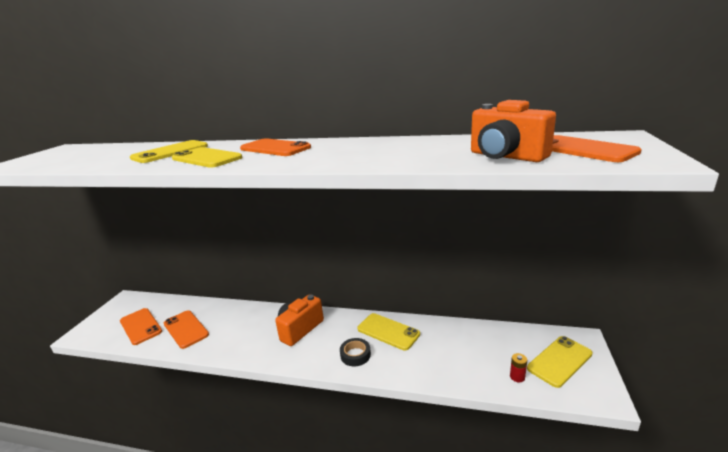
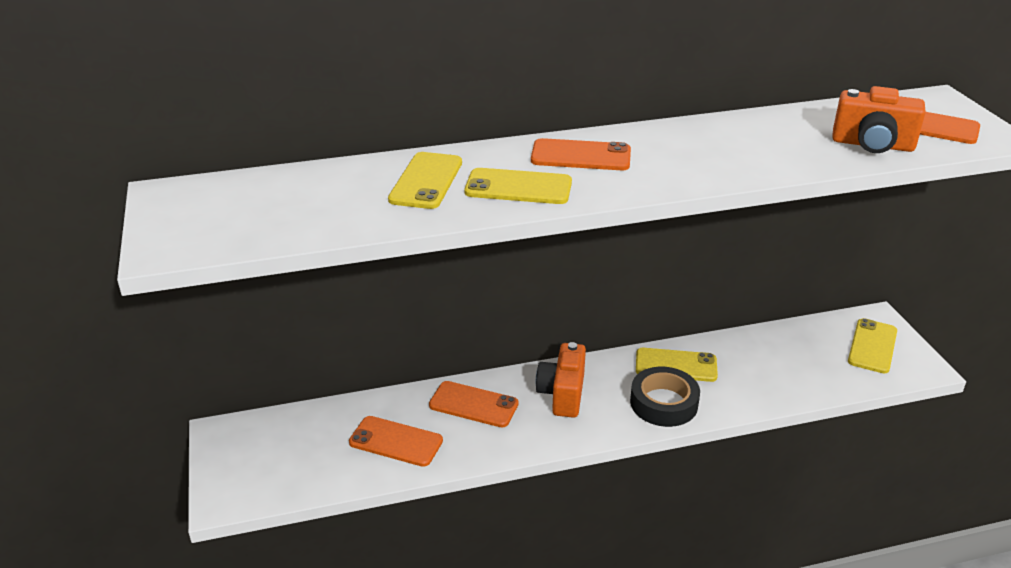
camera: 30 degrees left, 10 degrees up
orange phone [120,308,162,345] -> orange phone moved to [429,381,519,427]
black tape [340,338,371,366] -> black tape [630,367,700,427], size x1.69
red battery [510,353,527,382] -> none

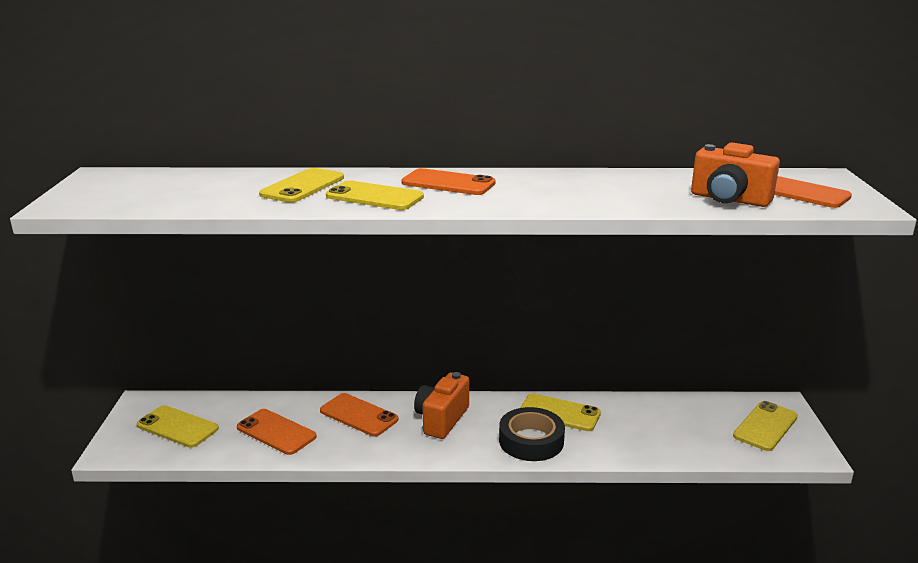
camera: 15 degrees right, 10 degrees down
none -> yellow phone [137,405,219,448]

